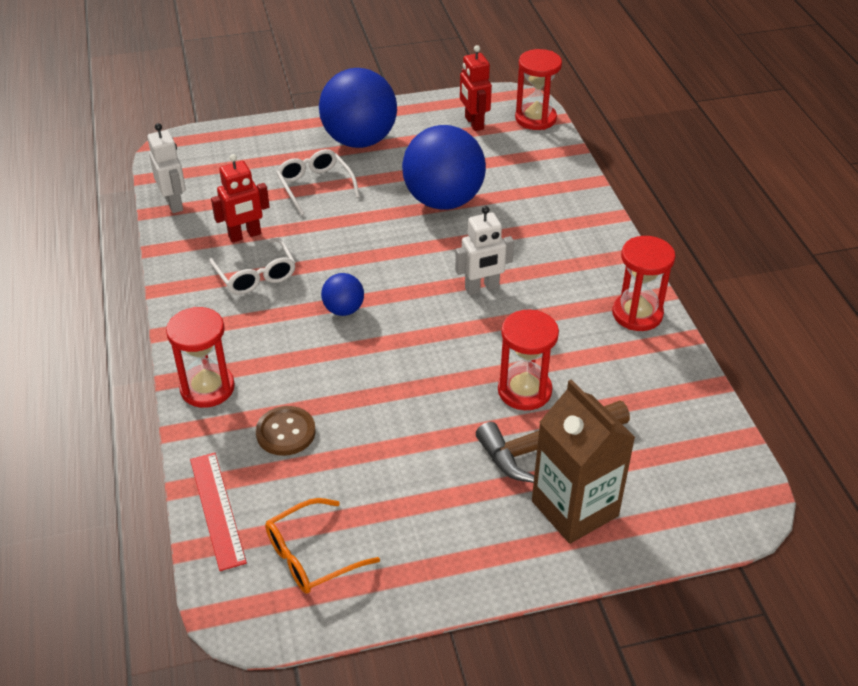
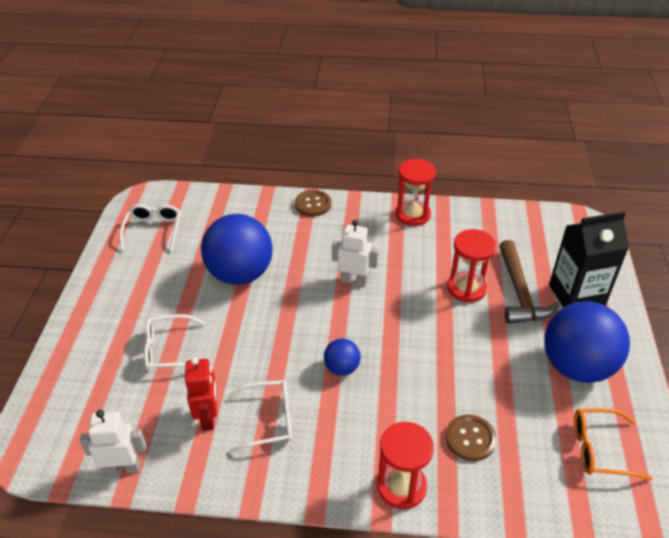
camera: 70 degrees left, 0 degrees up
red ruler [190,453,247,571] -> none
orange glasses [265,498,380,594] -> orange glasses turned 105 degrees clockwise [574,408,653,481]
blue ball [319,68,397,148] -> blue ball moved to [544,302,630,383]
white robot [455,206,514,295] -> white robot turned 75 degrees counterclockwise [332,220,379,286]
red robot [460,45,492,131] -> white glasses [119,204,181,252]
red hourglass [515,49,562,130] -> none
brown carton [532,379,635,544] -> black carton [549,211,629,307]
none -> brown button [295,190,331,217]

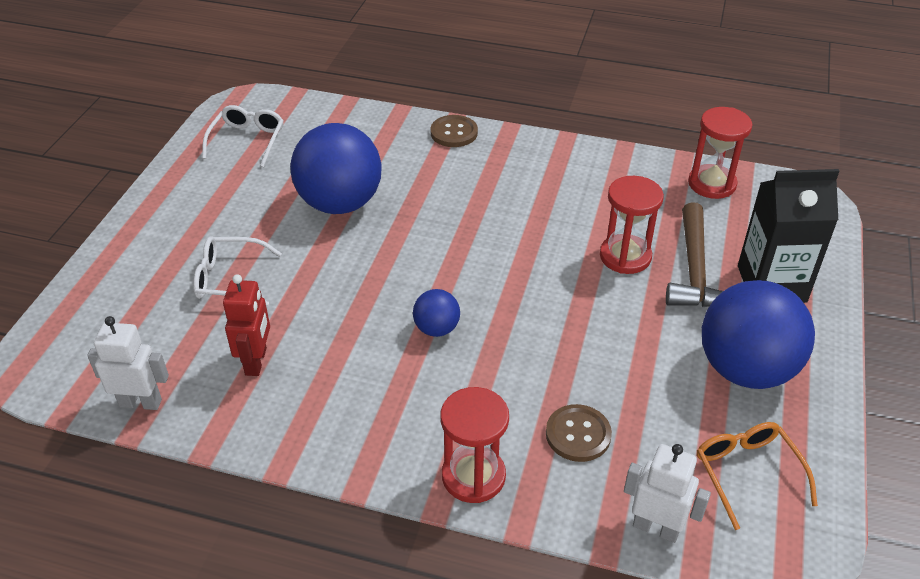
camera: 10 degrees right, 0 degrees up
white glasses [227,380,292,453] -> none
white robot [332,220,379,286] -> white robot moved to [624,444,711,543]
red hourglass [396,159,436,226] -> red hourglass moved to [688,107,752,199]
orange glasses [574,408,653,481] -> orange glasses turned 60 degrees clockwise [697,422,818,530]

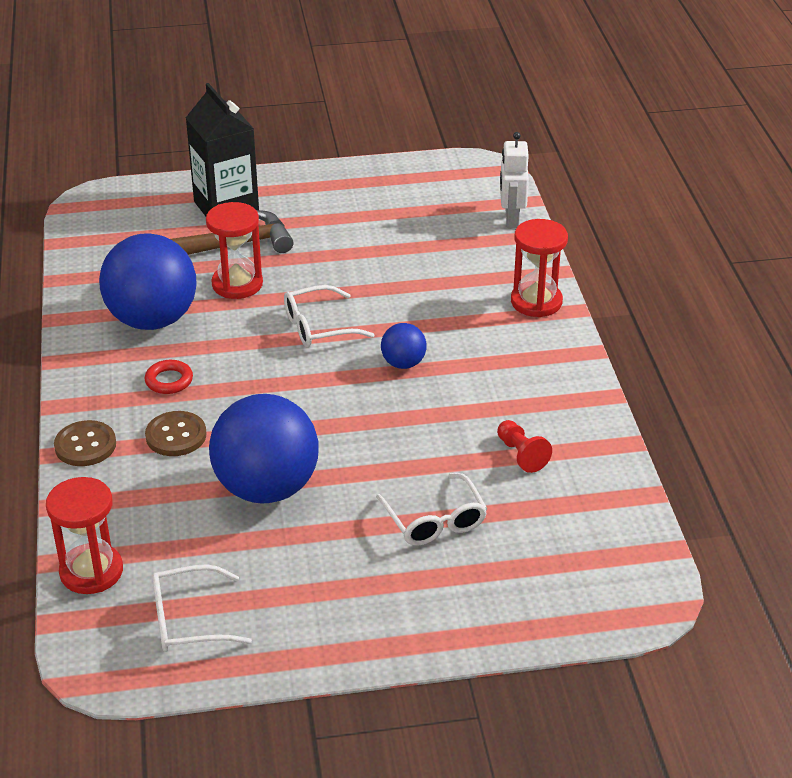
camera: 115 degrees left, 5 degrees down
white robot [87,316,169,410] -> none
red robot [223,274,270,376] -> red pawn [497,420,552,473]
brown button [546,404,612,462] -> brown button moved to [145,411,206,456]
red hourglass [688,107,752,199] -> red hourglass moved to [46,477,123,594]
orange glasses [697,422,818,530] -> none
blue ball [702,280,815,389] -> blue ball moved to [99,233,197,330]
none -> red ring [145,360,193,394]
none -> white glasses [284,285,375,347]

